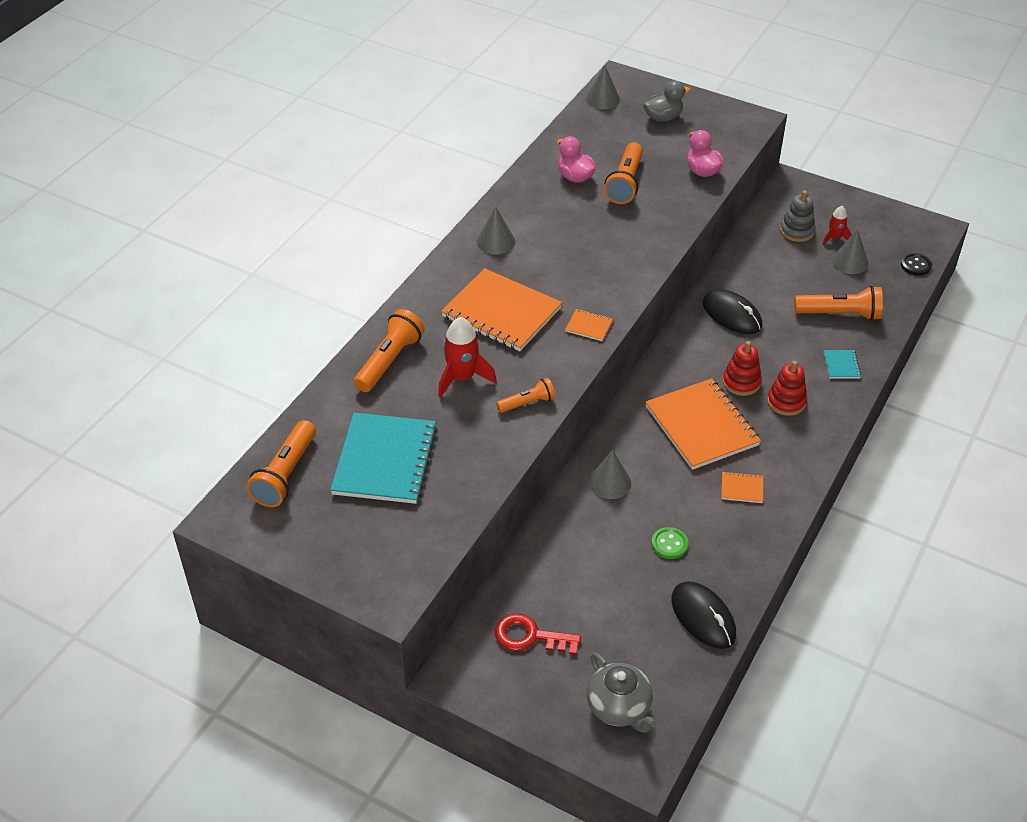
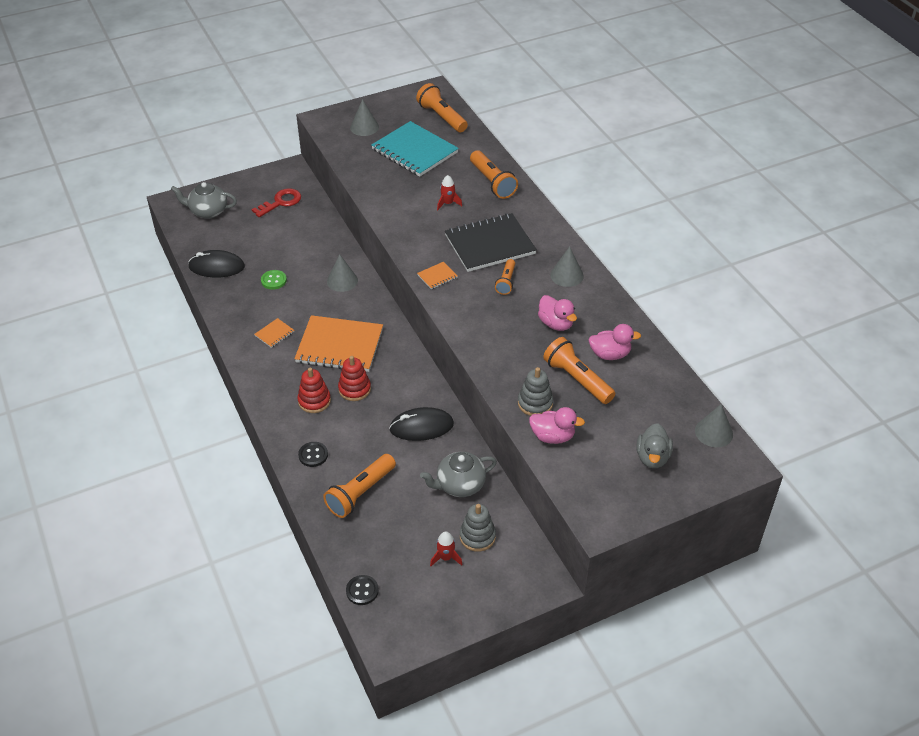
camera: 125 degrees right, 0 degrees up
red rocket [438,317,497,398] -> red rocket [437,175,462,210], size x0.59
orange notebook [441,268,562,351] -> black notebook [445,213,537,272]
orange flashlight [496,378,556,413] -> orange flashlight moved to [495,259,515,295]
turquoise notebook [824,350,861,378] -> black button [298,442,328,467]
grey cone [831,229,869,274] -> grey cone moved to [350,99,379,136]
none -> grey teapot [420,452,497,497]
none -> grey stacking toy [518,367,553,416]
none -> pink duck [538,295,577,331]

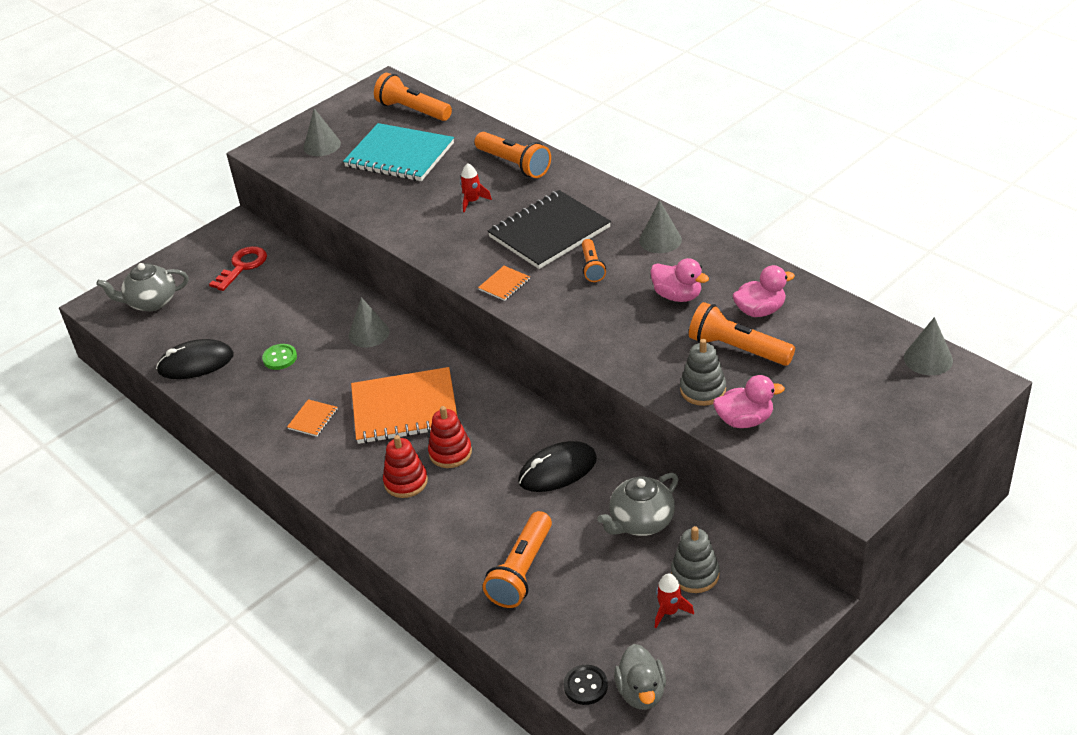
camera: 15 degrees left, 5 degrees down
black button [298,442,328,467] -> none
grey duck [637,423,673,468] -> grey duck moved to [614,644,666,710]

